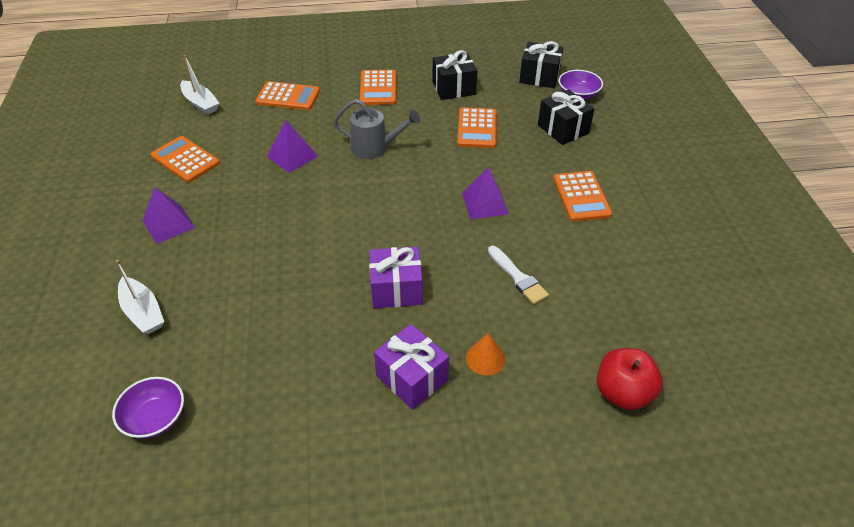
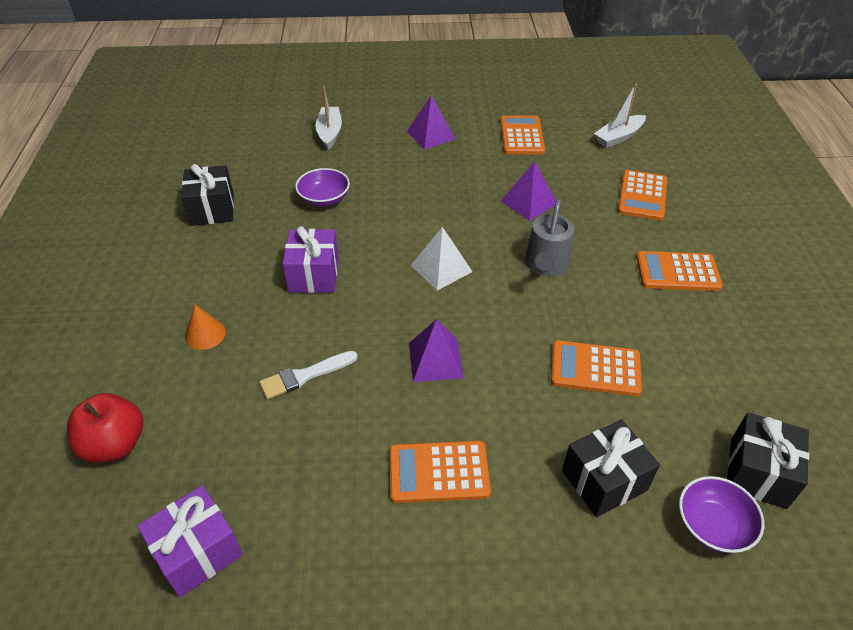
camera: 95 degrees right, 0 degrees up
purple bowl [112,377,184,439] -> purple bowl moved to [295,168,350,207]
white boat [116,260,164,334] -> white boat turned 120 degrees clockwise [315,86,342,150]
orange calculator [150,136,220,183] -> orange calculator turned 45 degrees counterclockwise [500,116,545,154]
purple gift [374,324,449,410] -> purple gift moved to [137,485,243,597]
black gift [433,50,478,100] -> black gift moved to [181,164,234,226]
none -> white pyramid [411,227,473,291]

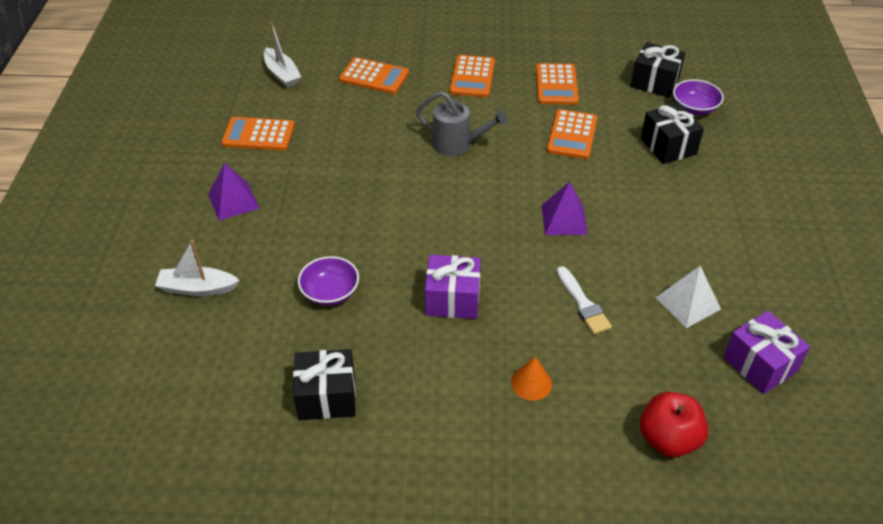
camera: 85 degrees left, 0 degrees up
orange calculator [389,441,491,503] -> orange calculator moved to [536,63,579,105]
white pyramid [411,227,473,291] -> white pyramid moved to [655,266,721,328]
purple pyramid [501,161,556,221] -> none

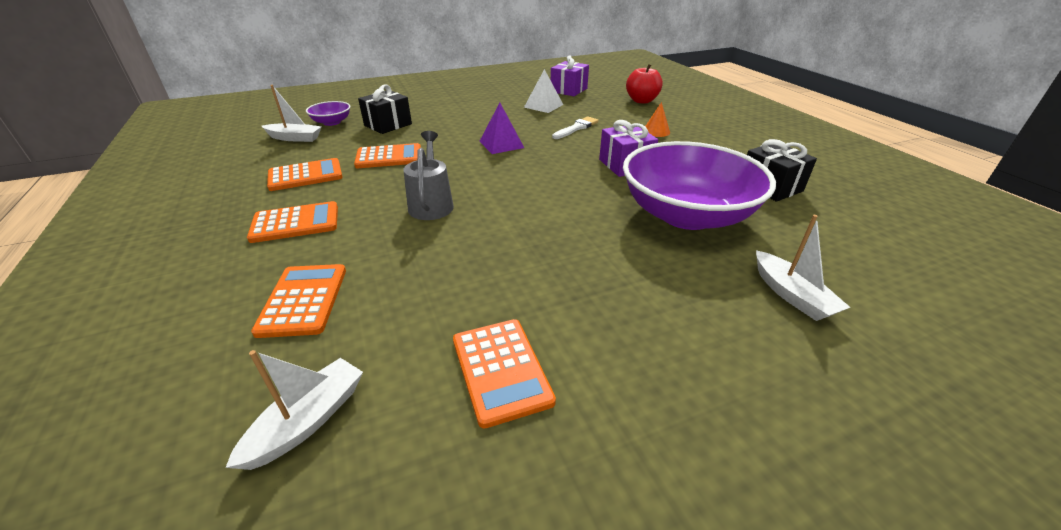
camera: 115 degrees left, 10 degrees down
purple pyramid [208,163,259,220] -> none
purple bowl [298,256,359,306] -> purple bowl [623,141,776,230], size x2.31
black gift [630,42,685,98] -> white boat [262,85,321,142]

